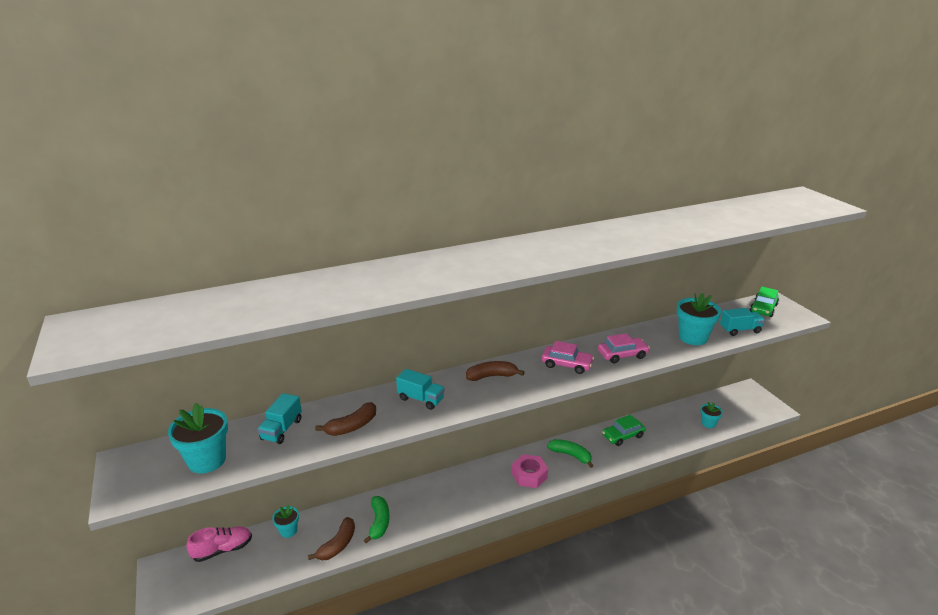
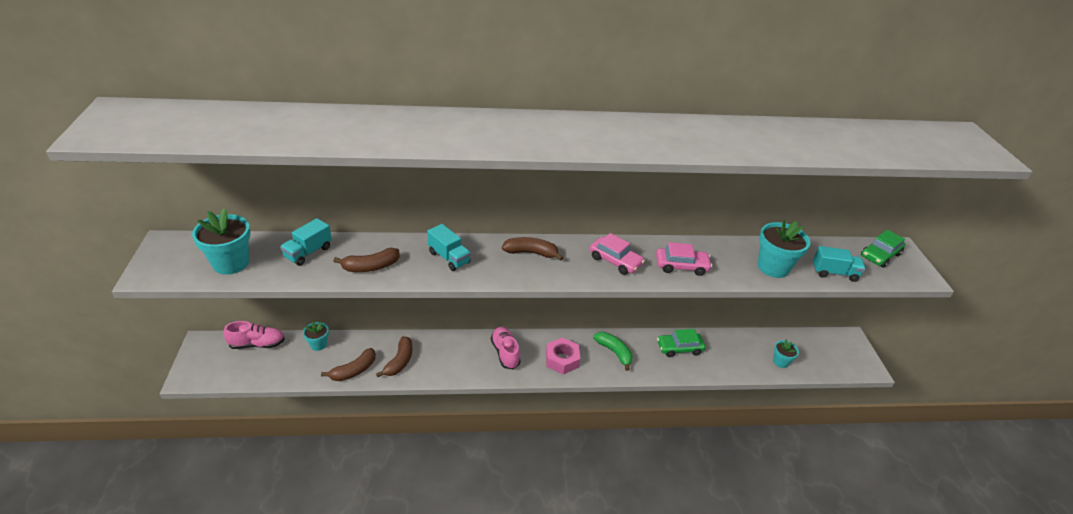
camera: 15 degrees right, 10 degrees up
green banana [364,496,390,544] -> brown banana [376,336,413,377]
none -> pink shoe [491,327,521,369]

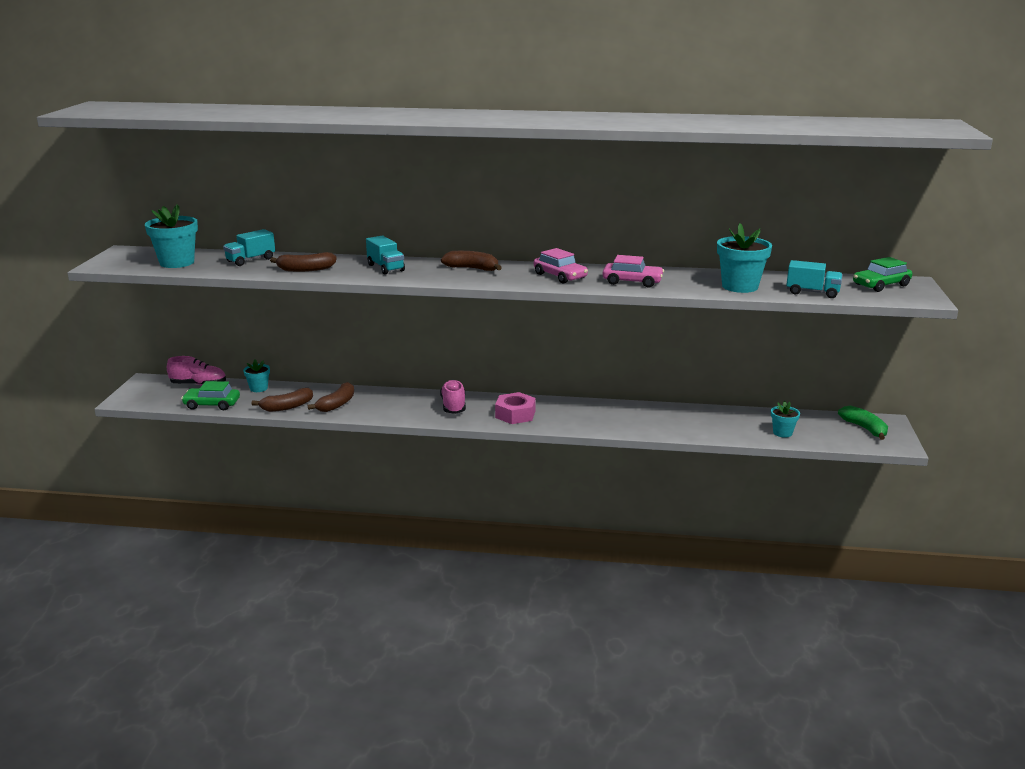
camera: 15 degrees right, 15 degrees down
green banana [593,332,633,371] -> green banana moved to [838,406,888,440]
green car [657,329,705,357] -> green car moved to [181,381,240,410]

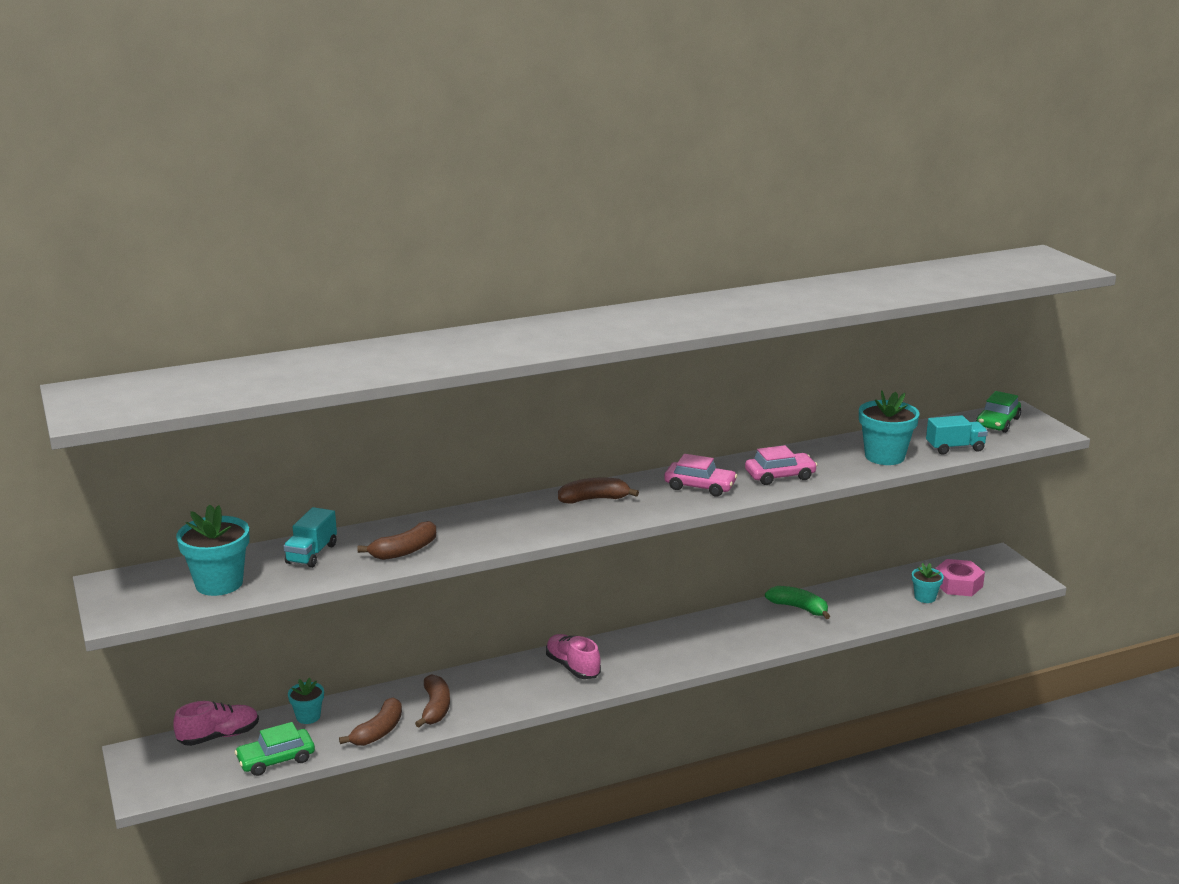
camera: 30 degrees left, 0 degrees up
turquoise truck [366,235,405,274] -> none
pink nut [495,392,536,424] -> pink nut moved to [935,559,985,596]
green banana [838,406,888,440] -> green banana moved to [765,586,830,619]

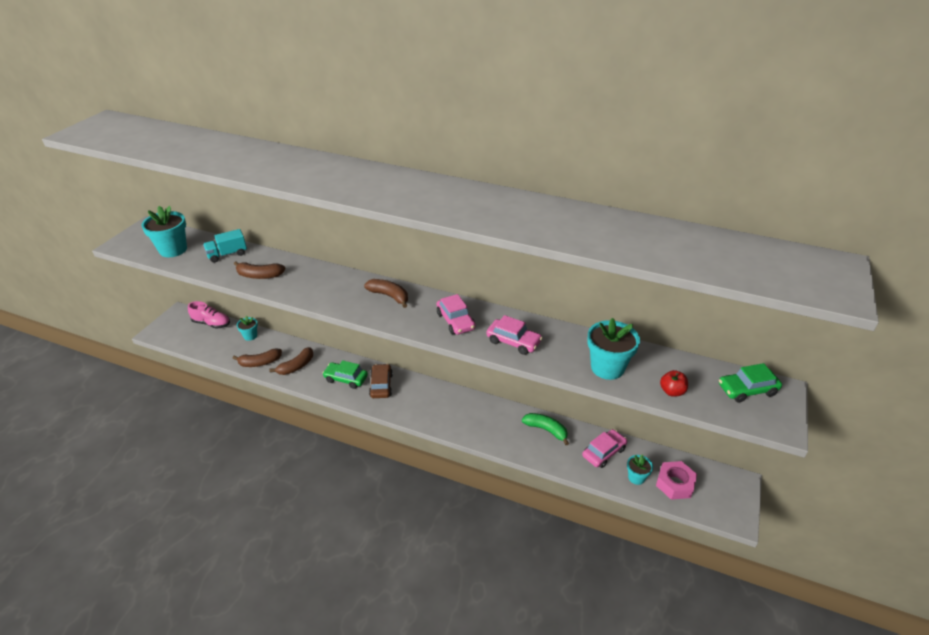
camera: 45 degrees right, 15 degrees up
green car [235,722,315,776] -> green car moved to [323,360,368,389]
pink shoe [546,634,601,679] -> brown car [369,364,393,398]
green banana [765,586,830,619] -> green banana turned 45 degrees counterclockwise [522,413,569,445]
turquoise truck [926,415,988,455] -> red apple [660,370,688,397]
none -> pink car [582,429,627,468]

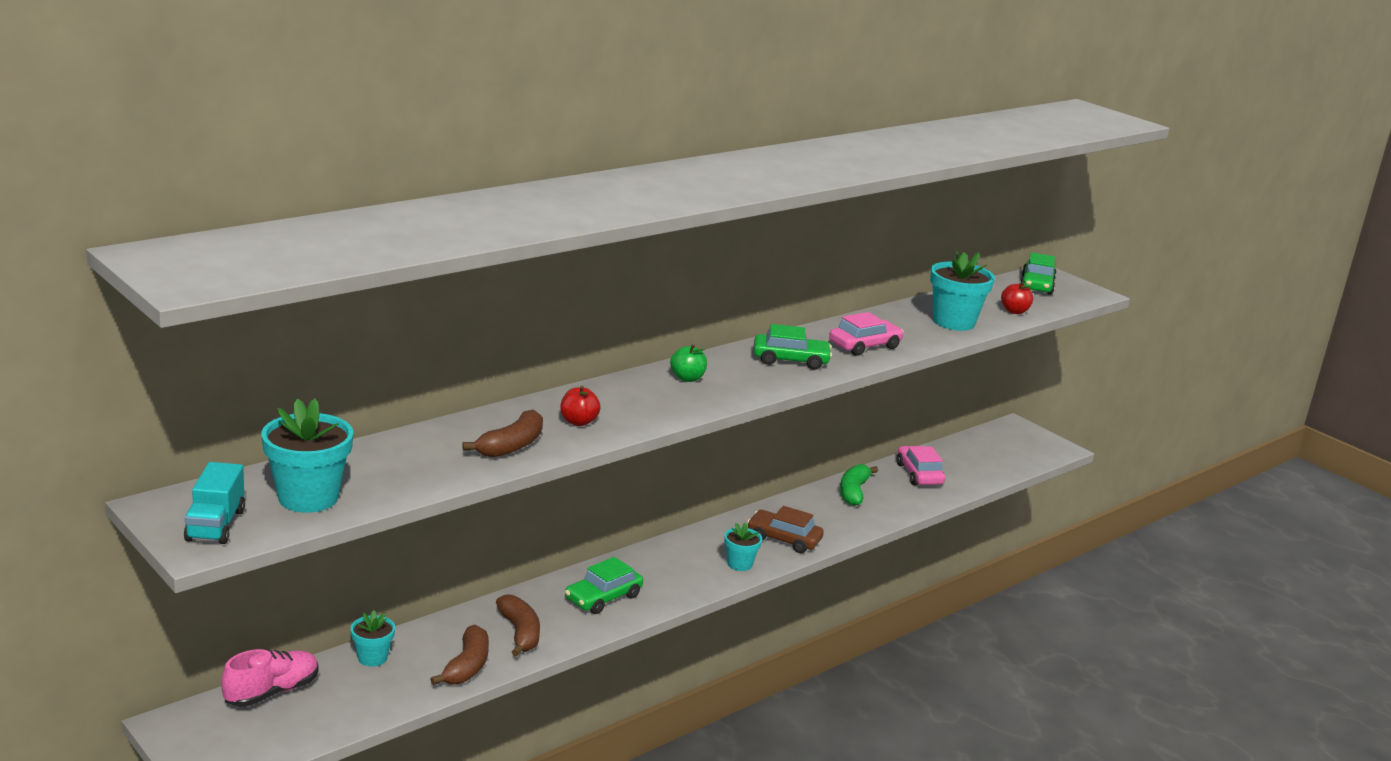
camera: 65 degrees left, 15 degrees down
turquoise truck [203,229,247,263] -> turquoise truck moved to [184,462,245,544]
brown banana [364,279,408,308] -> green apple [670,344,707,382]
brown car [369,364,393,398] -> brown car moved to [747,506,824,553]
pink car [437,294,476,335] -> green car [754,324,832,370]
green banana [522,413,569,445] -> green banana turned 45 degrees counterclockwise [840,464,878,506]
turquoise flower pot [627,455,653,485] -> turquoise flower pot moved to [724,522,762,571]
pink nut [656,461,697,500] -> none
none -> red apple [560,386,601,426]

